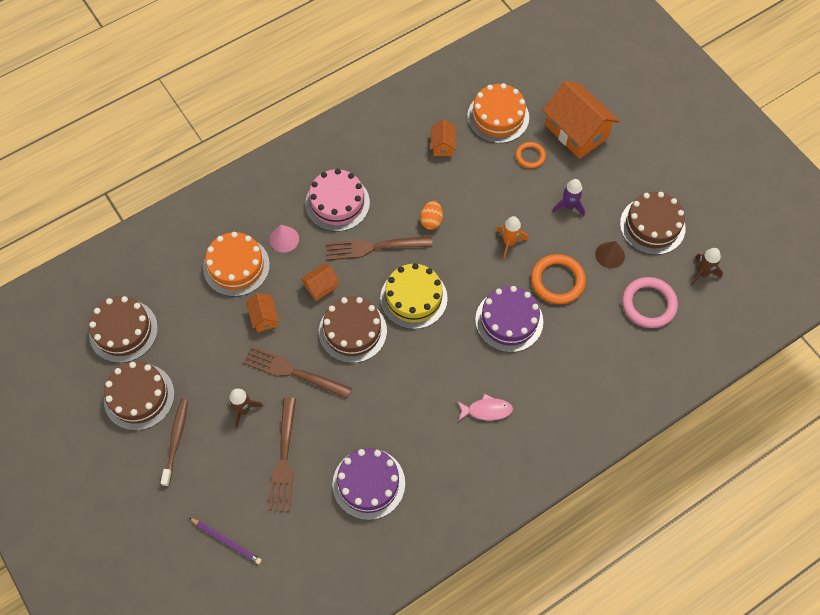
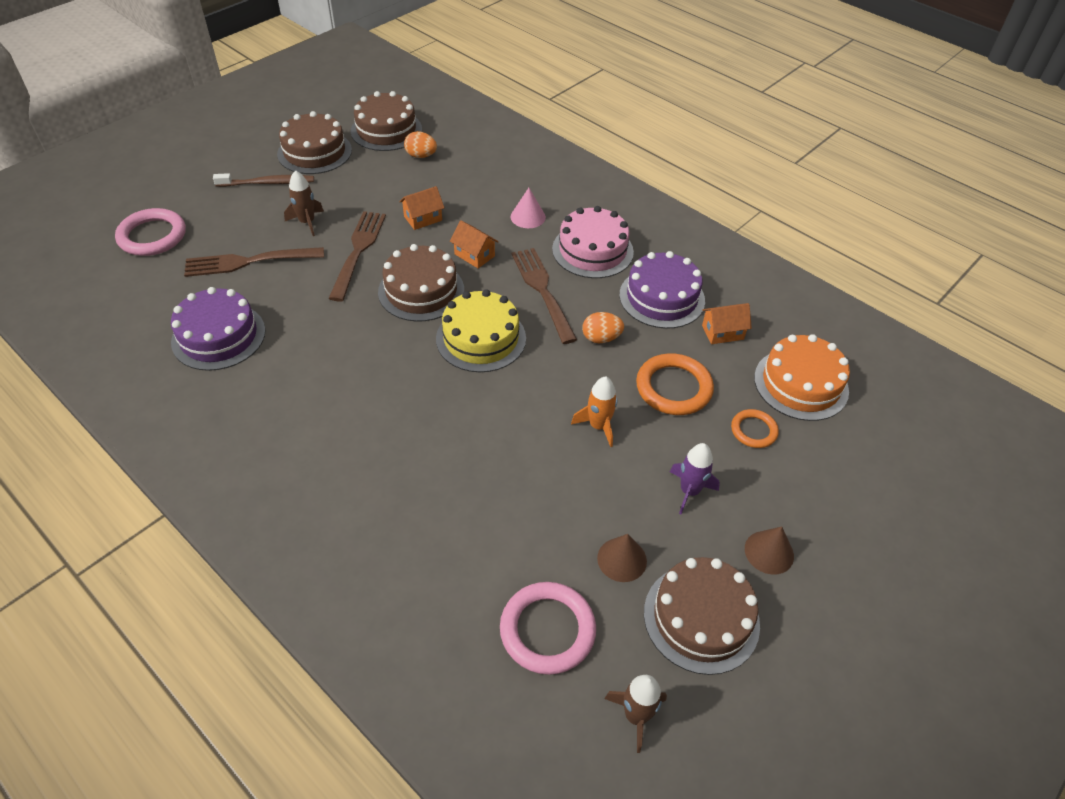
camera: 75 degrees right, 15 degrees down
purple pencil [189,518,262,564] -> pink ring [115,208,186,256]
orange cake [203,232,270,297] -> none
pink fish [457,394,513,421] -> none
purple cake [475,286,543,352] -> purple cake moved to [619,251,705,329]
orange ring [531,254,586,304] -> orange ring moved to [636,353,714,415]
orange house [542,81,619,159] -> none
none -> orange egg [404,131,437,158]
none -> brown cone [745,526,794,575]

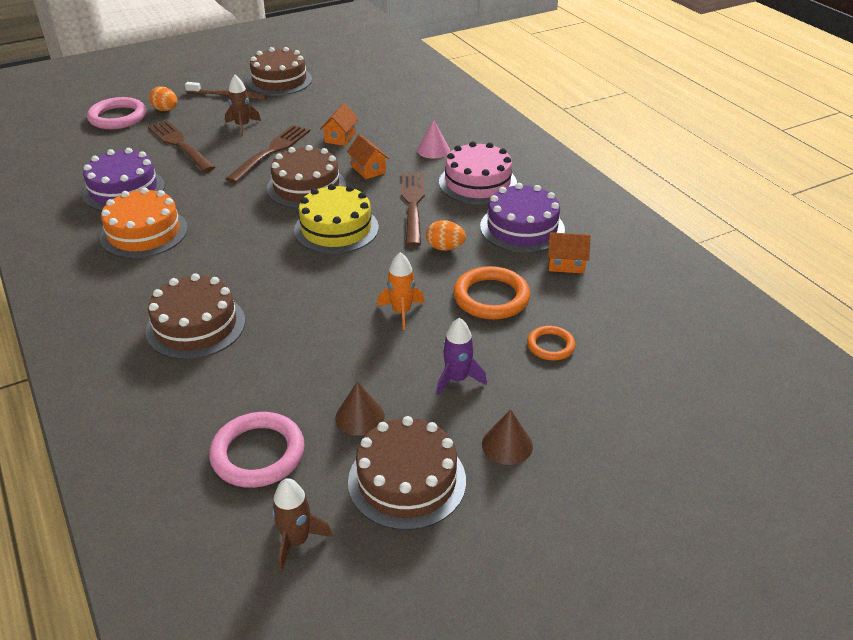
camera: 20 degrees right, 10 degrees down
brown fork [184,247,324,277] -> brown fork turned 45 degrees clockwise [148,120,215,172]
brown cake [351,91,422,151] -> brown cake moved to [146,273,245,360]
orange house [399,186,445,230] -> orange house turned 60 degrees counterclockwise [320,104,358,146]
orange egg [404,131,437,158] -> orange egg moved to [149,86,177,111]
orange cake [754,334,850,421] -> orange cake moved to [100,187,188,258]

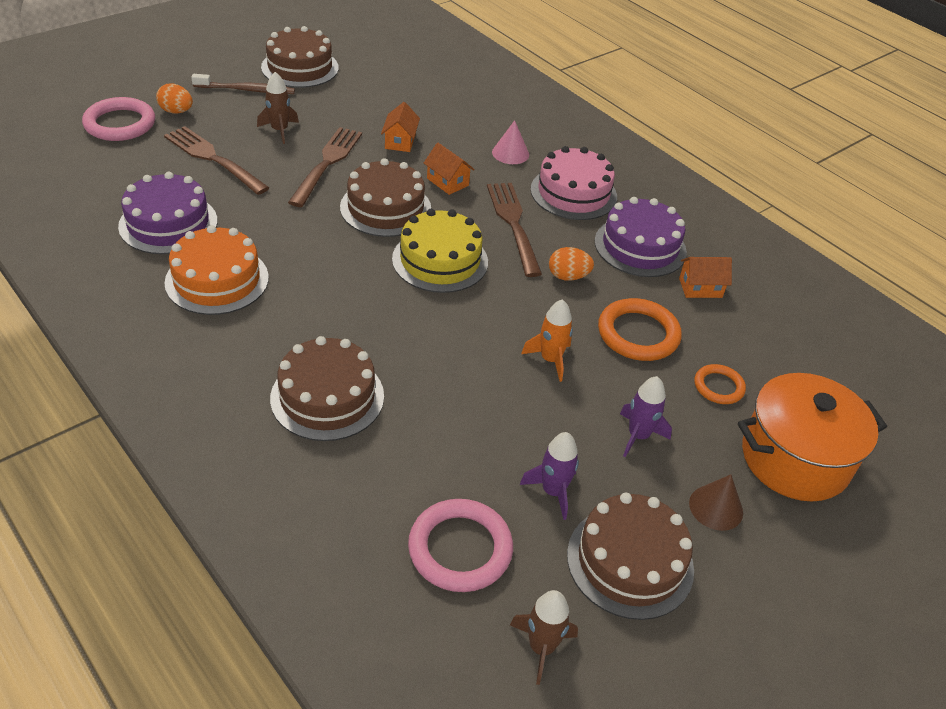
camera: 15 degrees left, 5 degrees up
brown cone [335,381,385,436] -> purple rocket [520,432,579,520]
none -> orange pot [738,373,887,501]

